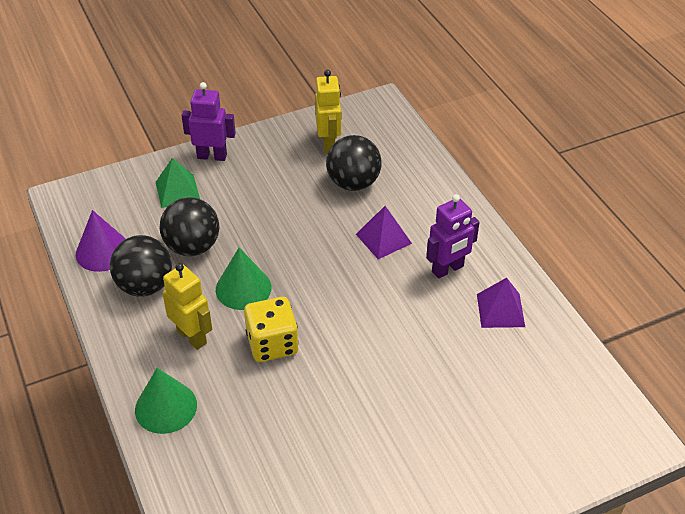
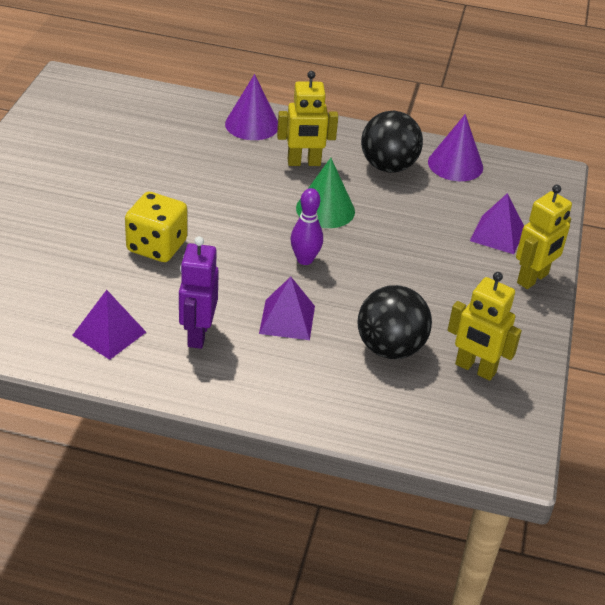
camera: 125 degrees right, 5 degrees down
green cone [135,368,197,434] -> purple cone [225,74,278,140]
green pyramid [156,158,200,208] -> purple pyramid [470,193,524,254]
black ball [160,197,219,256] -> none
purple robot [181,82,236,161] -> yellow robot [516,185,572,289]
yellow dice [244,297,299,362] -> yellow dice moved to [125,192,187,262]
none -> purple bowling pin [291,188,323,265]

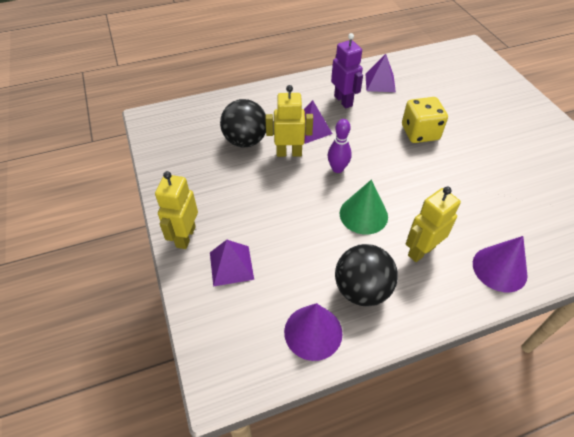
camera: 150 degrees right, 10 degrees up
yellow robot [448,272,522,381] -> yellow robot moved to [265,85,313,157]

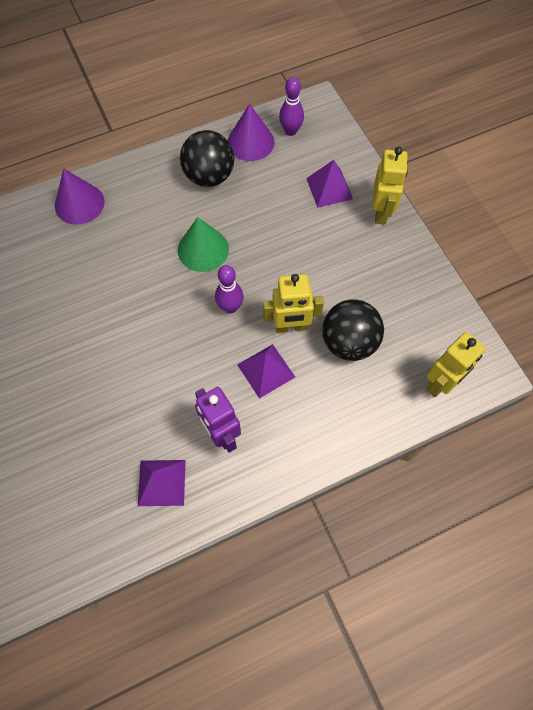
camera: 175 degrees right, 15 degrees up
yellow dice [402,97,448,143] -> none
yellow robot [406,187,461,262] -> yellow robot moved to [426,332,485,397]
none -> purple bowling pin [279,77,304,136]

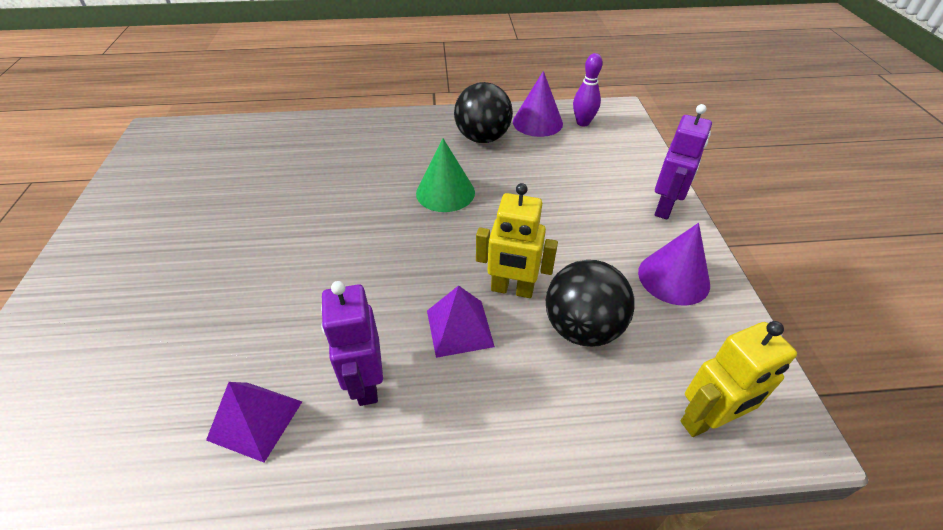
camera: 20 degrees right, 20 degrees down
purple cone [55,168,104,225] -> purple cone moved to [638,223,710,306]
purple bowling pin [215,265,244,313] -> none
purple pyramid [306,160,353,208] -> none
yellow robot [373,147,408,225] -> purple robot [654,104,712,220]

